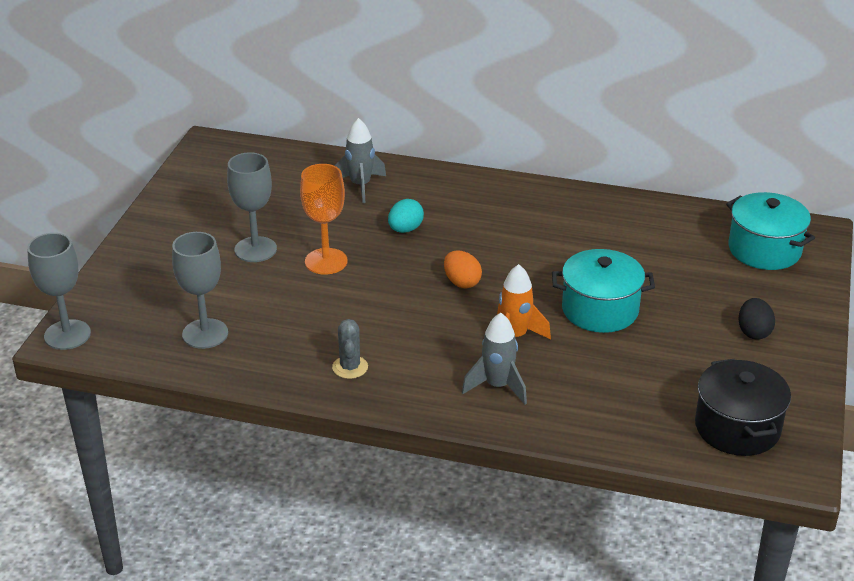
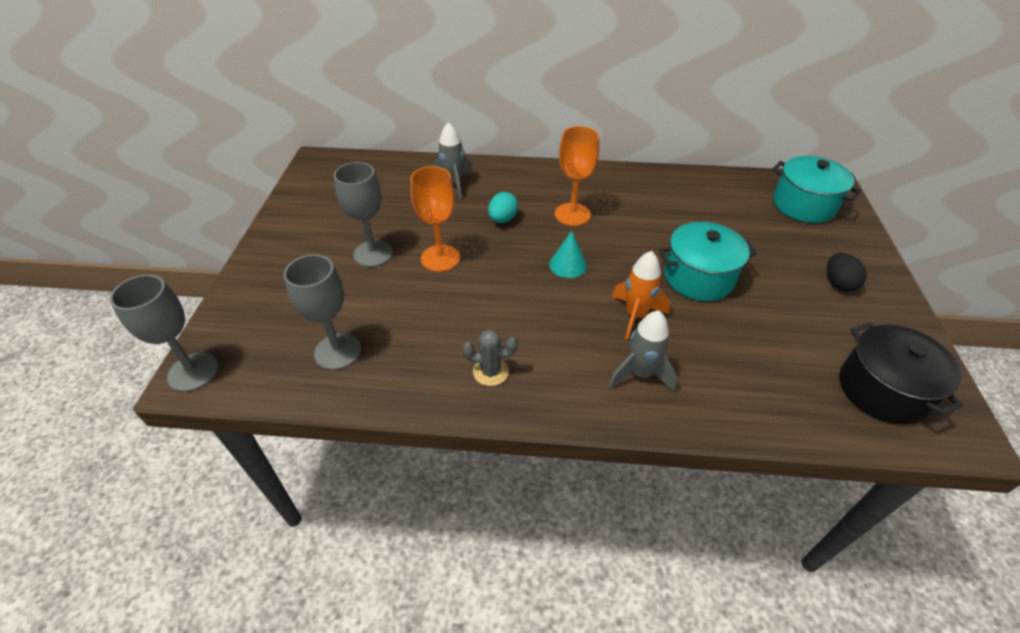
camera: 10 degrees left, 10 degrees up
grey cactus [332,319,368,379] -> grey cactus turned 75 degrees counterclockwise [462,329,517,386]
orange egg [444,250,482,288] -> turquoise cone [549,231,587,278]
none -> orange goblet [555,126,599,226]

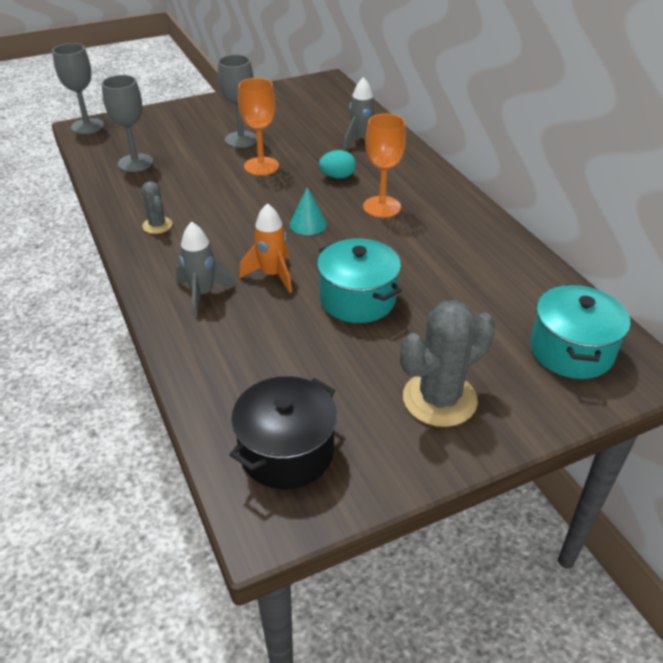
camera: 60 degrees right, 5 degrees down
black egg [827,253,867,291] -> grey cactus [400,300,495,427]

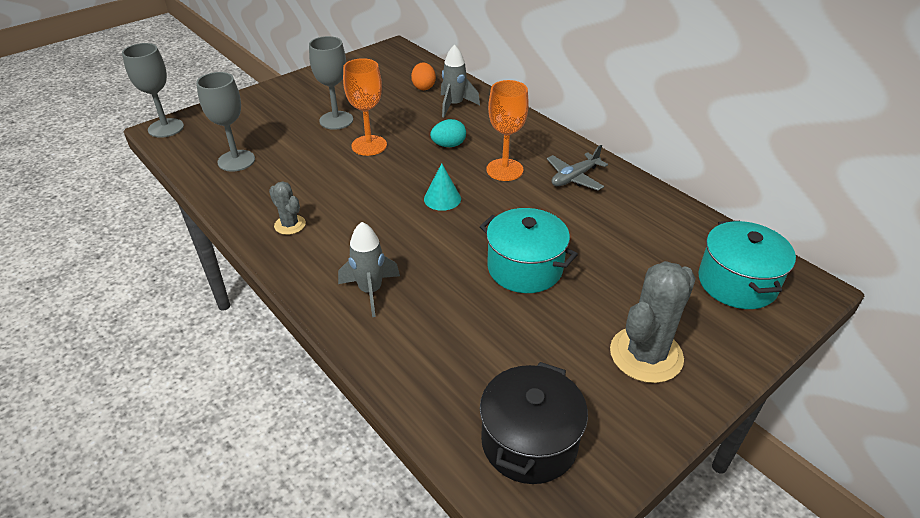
camera: 15 degrees left, 0 degrees up
orange rocket [239,203,292,293] -> none
none -> orange egg [411,62,436,90]
none -> grey plane [547,145,608,191]

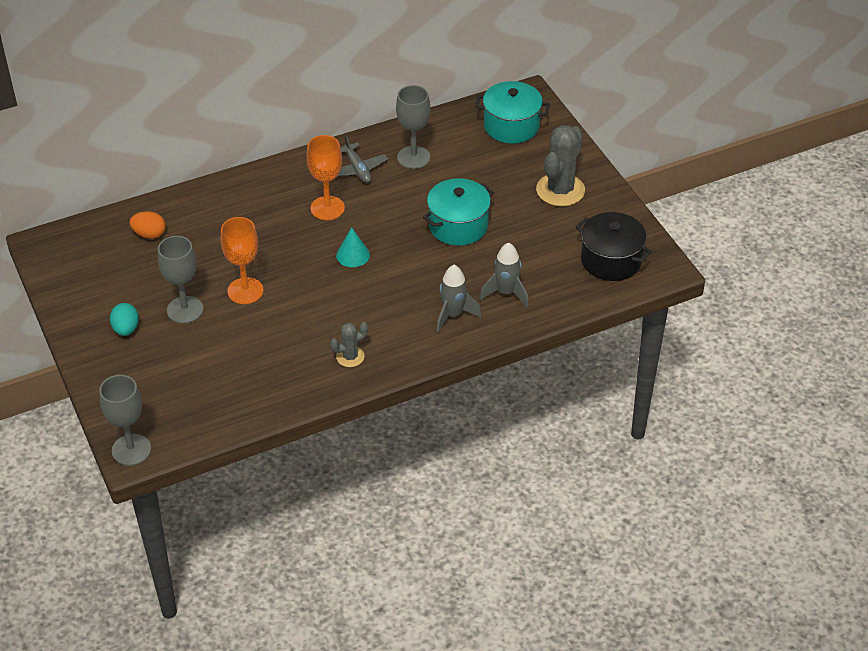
camera: 75 degrees left, 5 degrees up
grey goblet [196,72,255,172] -> grey goblet moved to [396,85,430,169]
turquoise egg [430,119,466,147] -> turquoise egg moved to [110,303,139,336]
grey rocket [441,45,480,117] -> grey rocket moved to [479,243,529,307]
grey cactus [610,261,696,383] -> grey cactus turned 60 degrees clockwise [536,125,585,206]

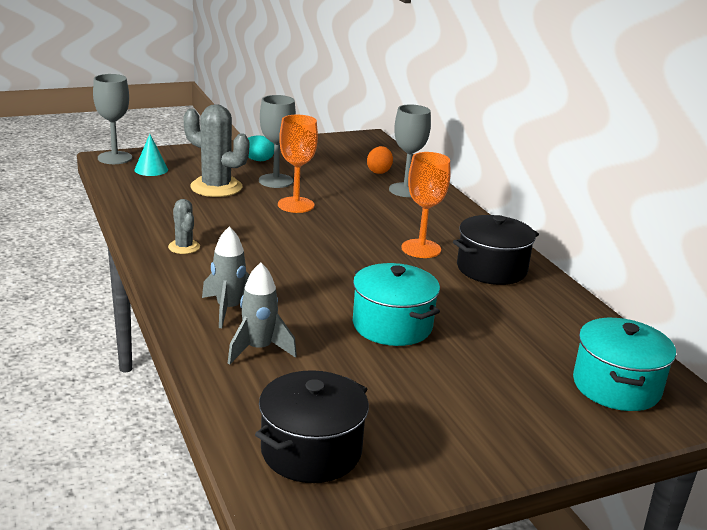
camera: 90 degrees right, 20 degrees down
turquoise cone [336,227,370,267] -> turquoise cone moved to [135,134,168,176]
grey plane [338,134,388,183] -> black pot [453,215,539,285]
grey goblet [396,85,430,169] -> grey goblet moved to [389,104,431,197]
grey cactus [536,125,585,206] -> grey cactus moved to [184,104,249,197]

